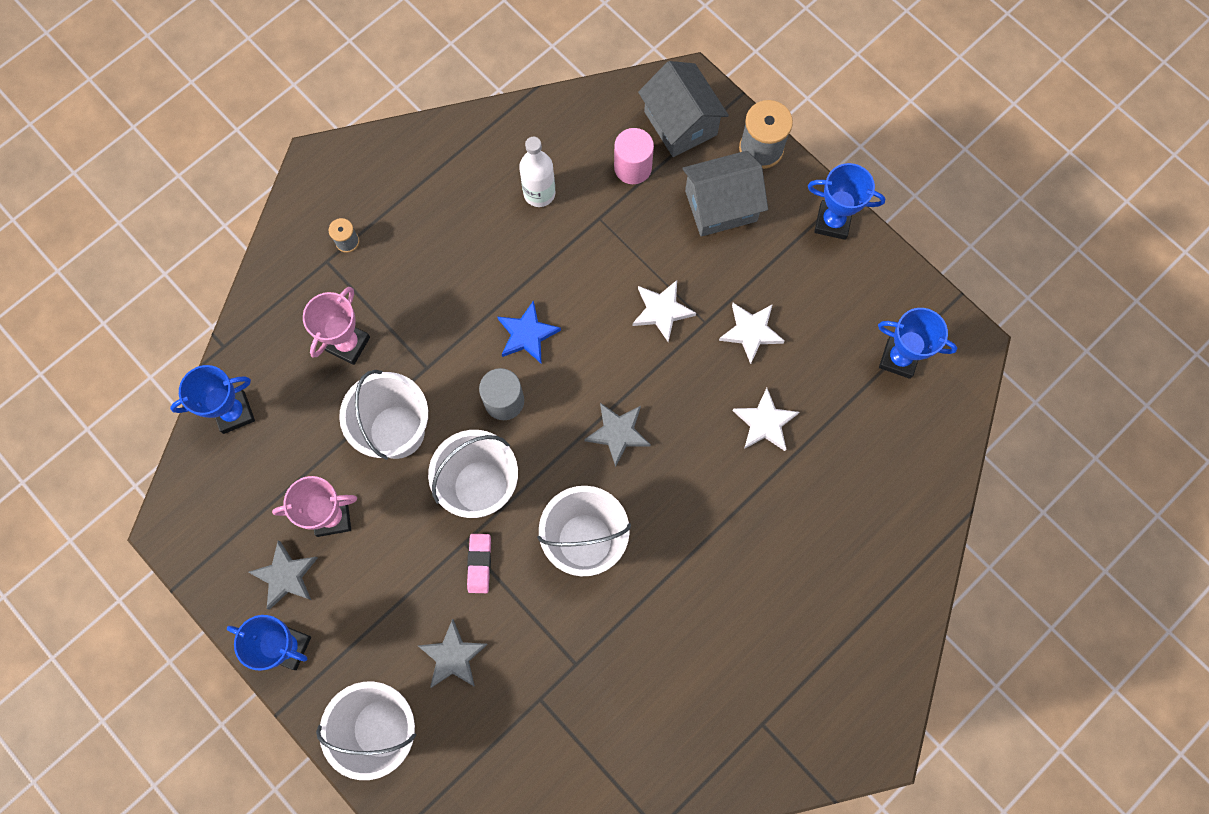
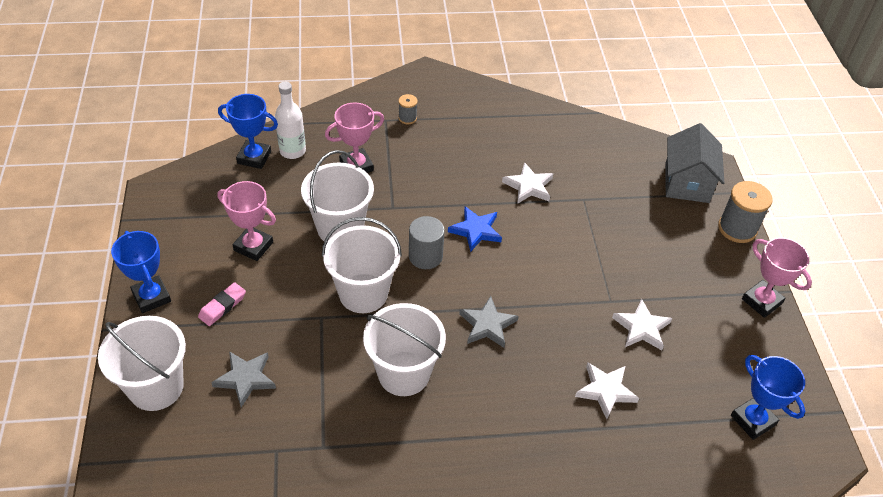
camera: 35 degrees right, 25 degrees down
grey star [248,540,317,610] -> none
pink eraser [467,534,491,593] -> pink eraser moved to [198,282,246,326]
white bottle [519,137,555,207] -> white bottle moved to [275,82,306,159]
pink cylinder [614,128,654,184] -> none
white star [633,280,696,342] -> white star moved to [502,162,553,204]
grey house [682,151,768,237] -> none
blue trophy [808,163,886,240] -> pink trophy [742,237,812,318]

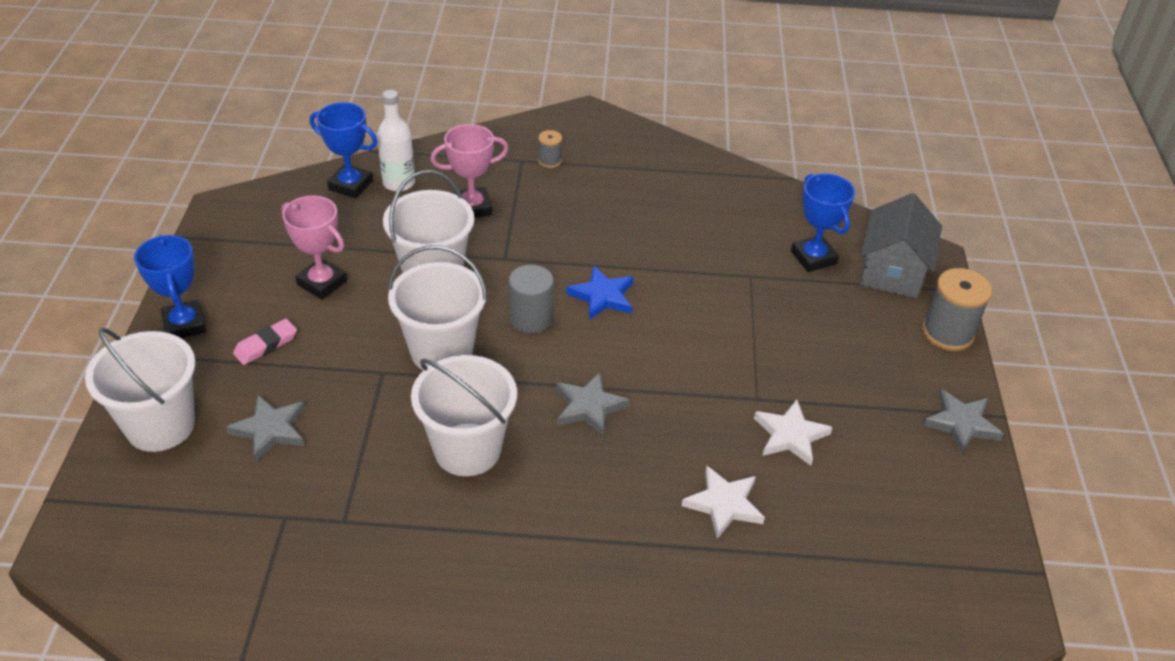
camera: 10 degrees right, 5 degrees down
white star [502,162,553,204] -> none
blue trophy [731,355,805,440] -> blue trophy moved to [791,173,855,272]
pink trophy [742,237,812,318] -> grey star [922,389,1004,454]

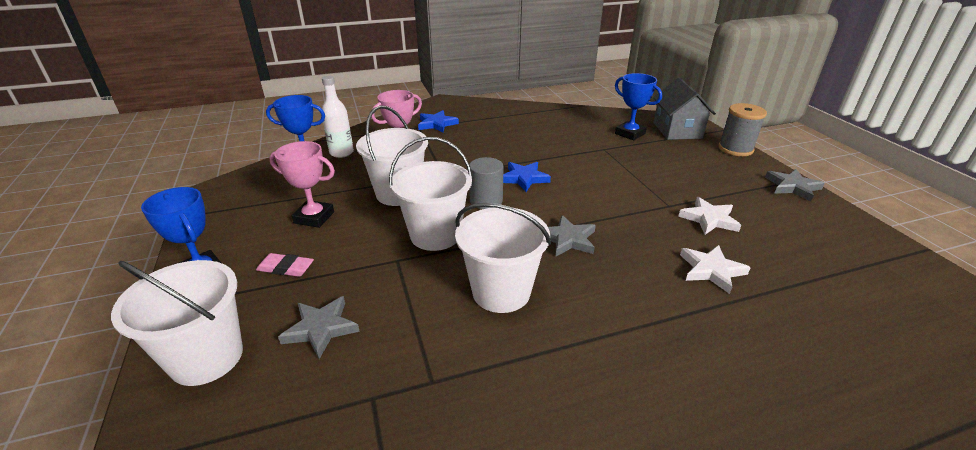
camera: 20 degrees left, 10 degrees down
pink eraser [233,319,297,365] -> pink eraser turned 75 degrees clockwise [256,253,314,277]
grey spool [538,130,562,168] -> blue star [418,110,459,133]

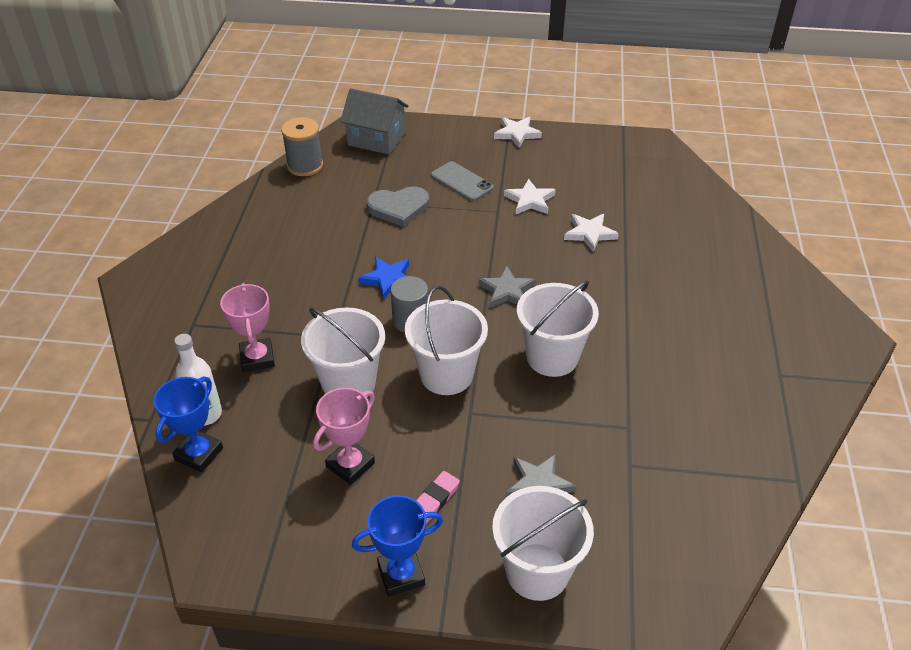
camera: 65 degrees left, 10 degrees up
blue star [418,110,459,133] -> none
blue trophy [615,73,662,140] -> none
grey spool [718,103,767,156] -> grey spool moved to [281,117,323,176]
grey star [765,169,825,201] -> white star [494,117,542,148]
none -> grey heart [367,187,429,227]
none -> grey phone [431,161,494,201]

